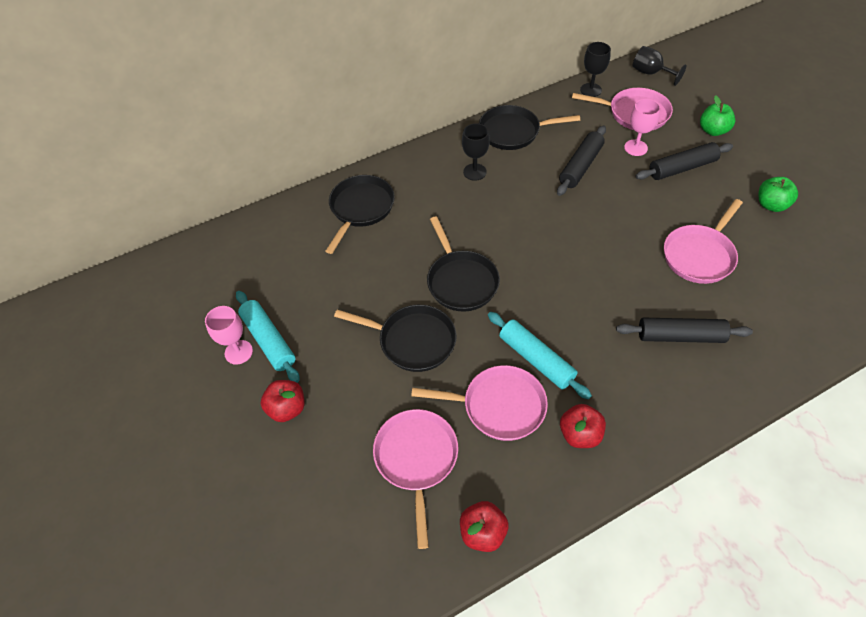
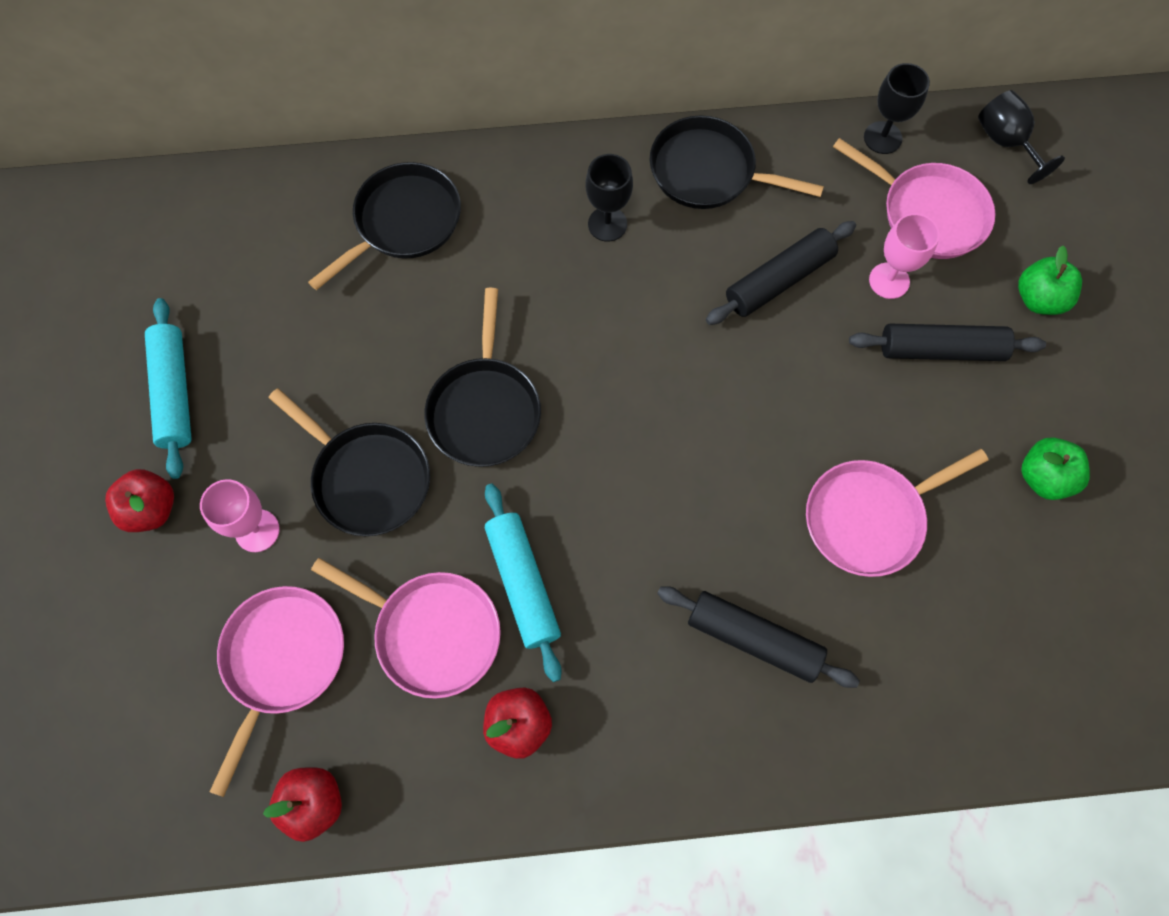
camera: 20 degrees right, 15 degrees up
pink goblet [205,306,253,365] -> pink goblet moved to [200,479,280,552]

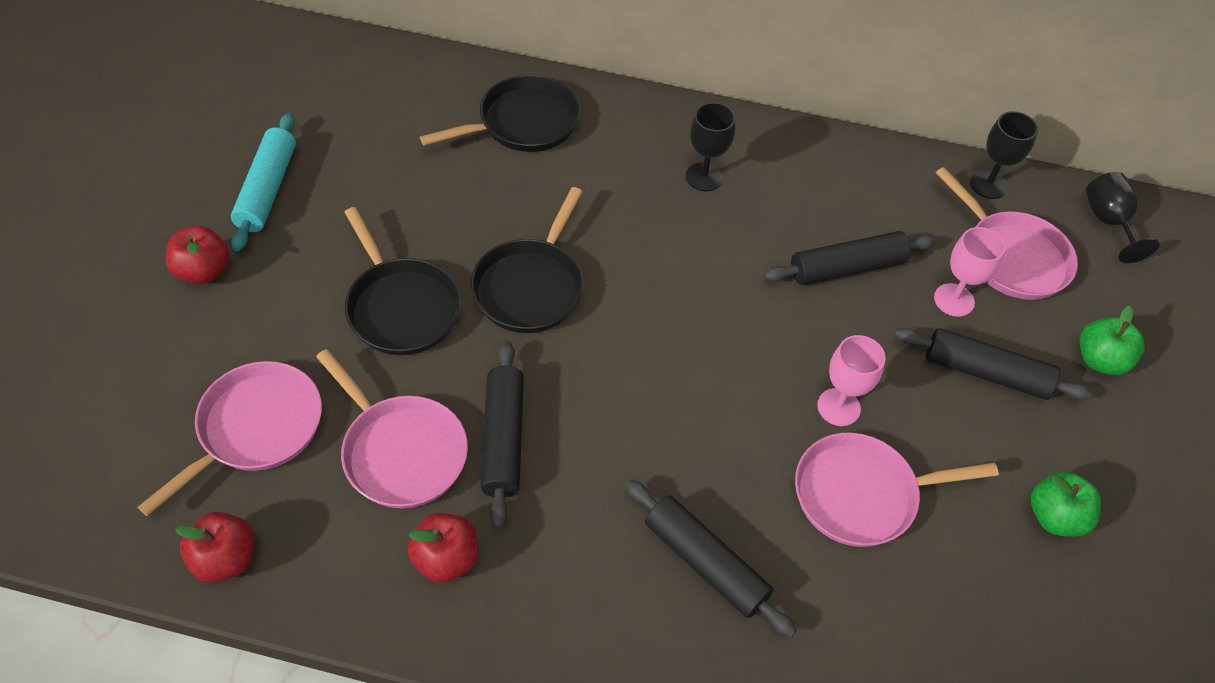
camera: 15 degrees right, 15 degrees down
pink goblet [200,479,280,552] -> pink goblet moved to [817,335,885,426]
turquoise rolling pin [485,484,562,682] -> black rolling pin [481,341,524,529]
black pan [650,115,824,209] -> none

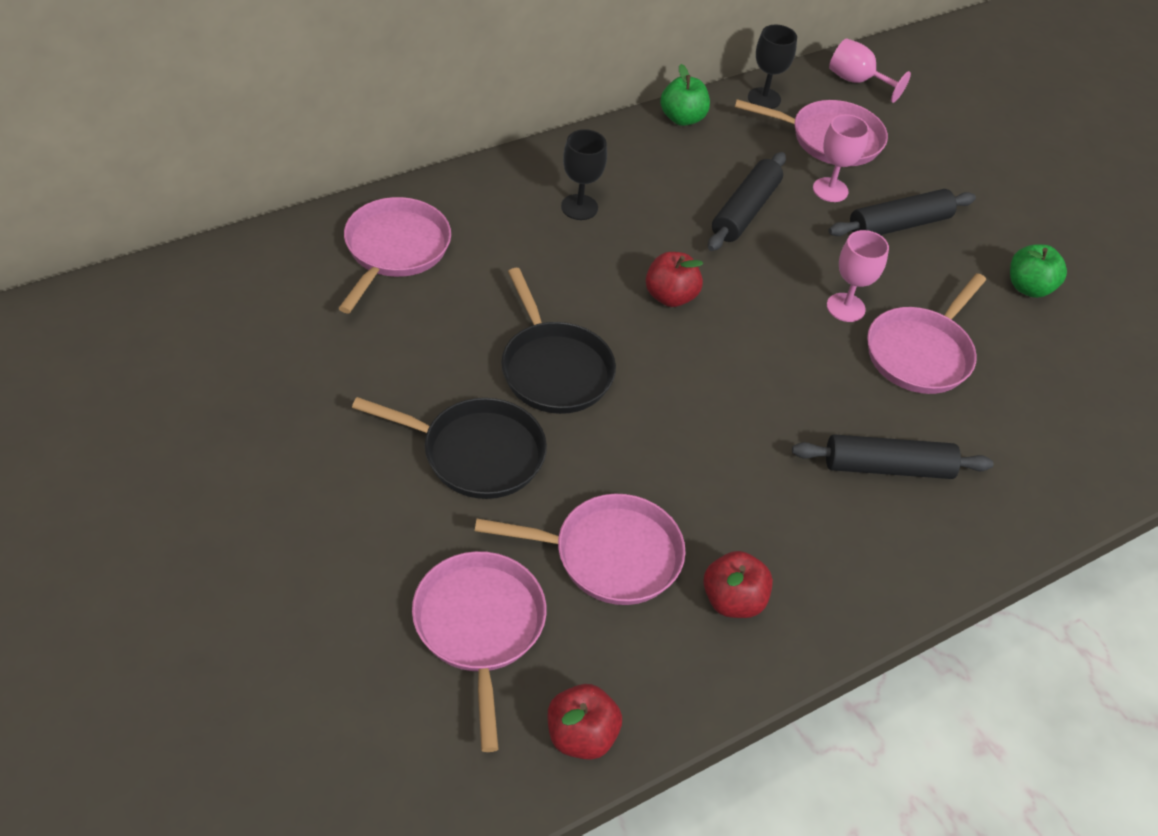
camera: 45 degrees left, 5 degrees down
red apple [166,226,229,284] -> red apple moved to [646,252,703,307]
turquoise rolling pin [231,113,296,251] -> none
black pan [420,75,580,152] -> pink pan [338,197,451,313]
black rolling pin [481,341,524,529] -> none
green apple [1080,306,1145,375] -> green apple moved to [660,64,710,126]
black goblet [1086,172,1159,263] -> pink goblet [829,38,911,103]

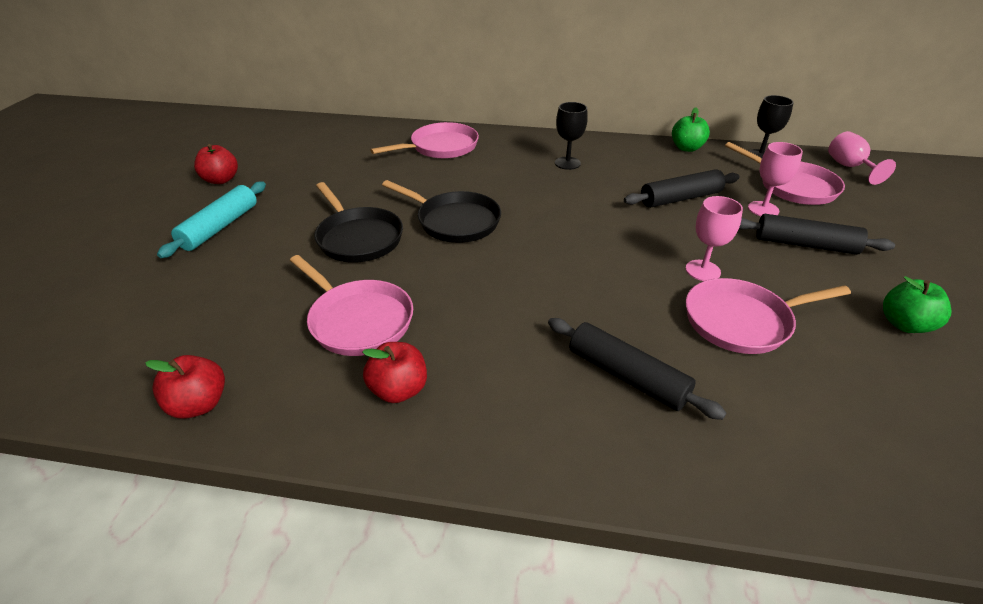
camera: 45 degrees right, 10 degrees down
pink pan [412,551,546,752] -> none
black pan [501,268,616,414] -> black pan turned 75 degrees counterclockwise [382,180,501,243]
red apple [646,252,703,307] -> red apple moved to [194,144,238,184]
none -> turquoise rolling pin [157,182,266,258]

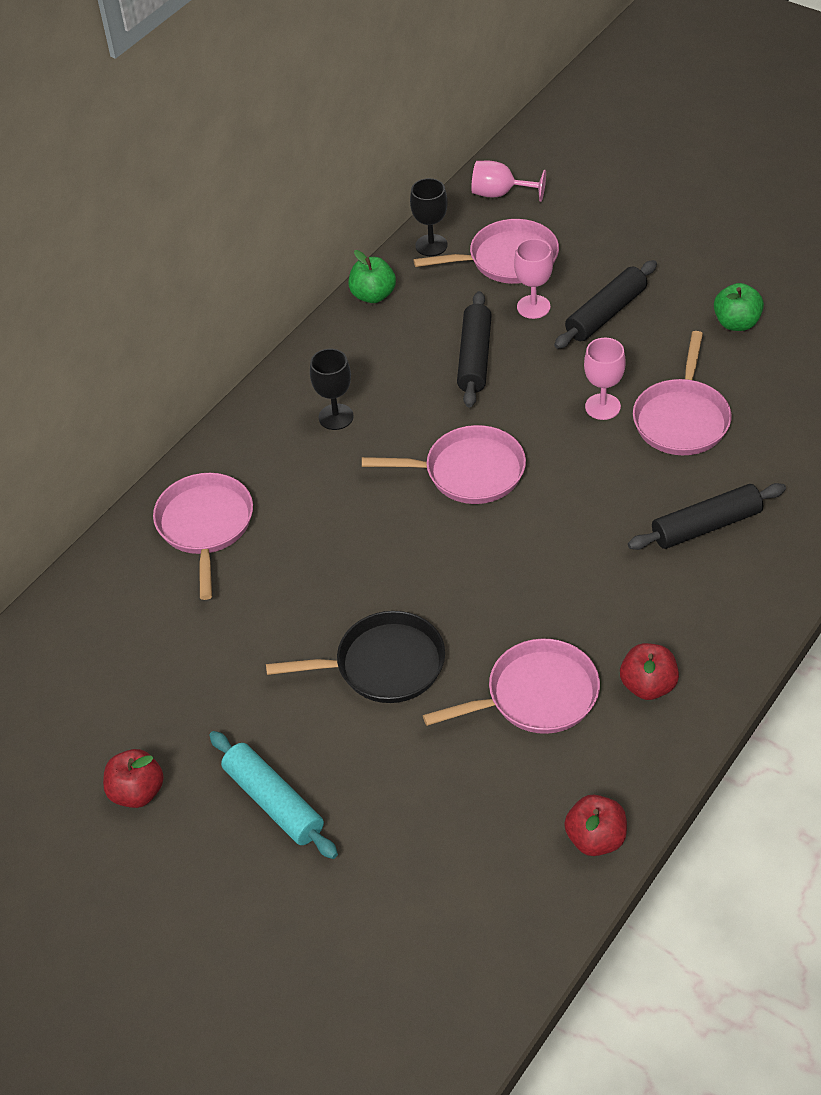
camera: 60 degrees left, 10 degrees up
black pan [382,180,501,243] -> none
none -> pink pan [362,425,526,504]

